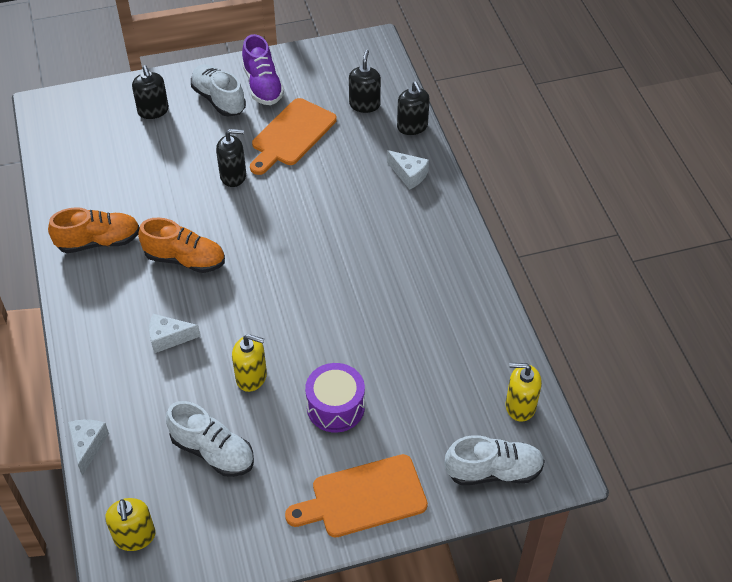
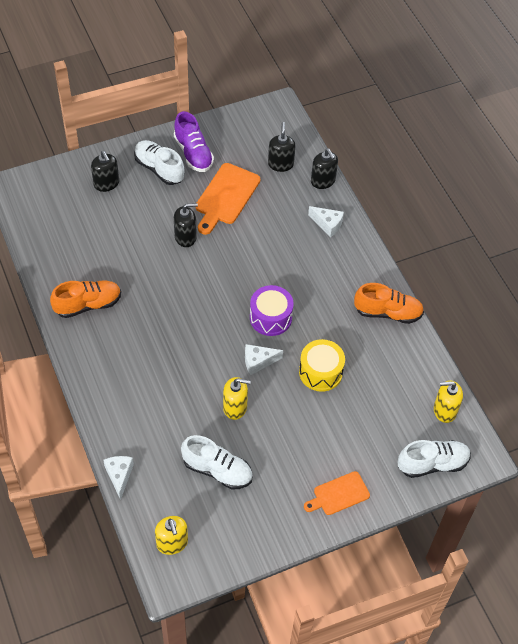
camera: 10 degrees left, 5 degrees up
orange shoe [138,218,225,273] -> orange shoe moved to [354,283,424,324]
white cheese [149,314,201,353] -> white cheese moved to [245,344,283,375]
orange cutting board [285,454,428,537] -> orange cutting board [304,471,370,515], size x0.63
purple drum [305,363,365,433] -> purple drum moved to [250,285,294,336]
none -> yellow drum [299,339,345,392]

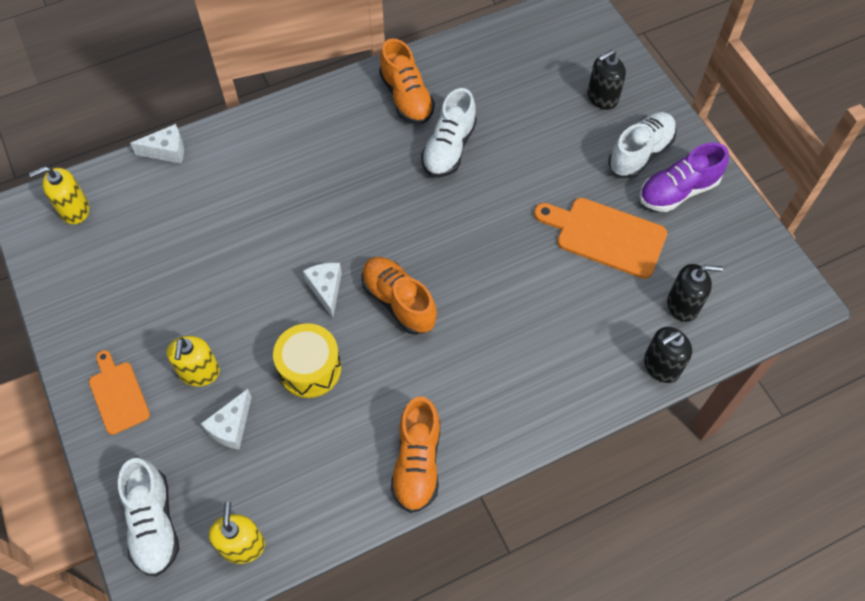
camera: 90 degrees right, 5 degrees up
black soap dispenser [174,203,198,247] -> none
white shoe [181,435,253,490] -> white shoe moved to [421,88,477,177]
yellow soap dispenser [223,377,251,420] -> yellow soap dispenser moved to [167,336,220,386]
purple drum [250,285,294,336] -> orange shoe [362,257,437,335]
white cheese [308,206,344,237] -> white cheese moved to [201,389,252,450]

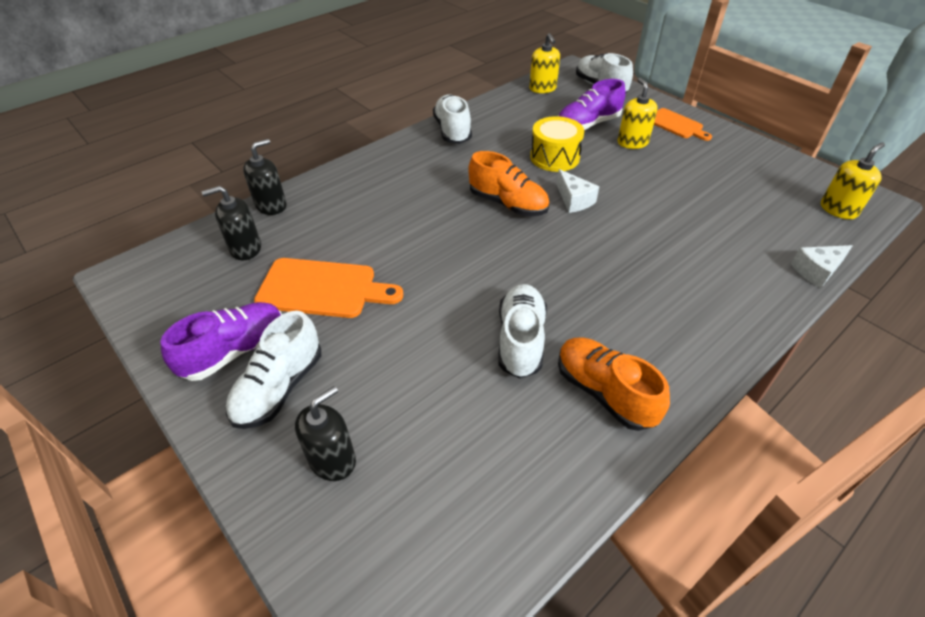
camera: 165 degrees right, 15 degrees down
white cheese [201,389,252,450] -> purple shoe [558,79,626,130]
orange shoe [391,396,440,513] -> white shoe [433,94,472,144]

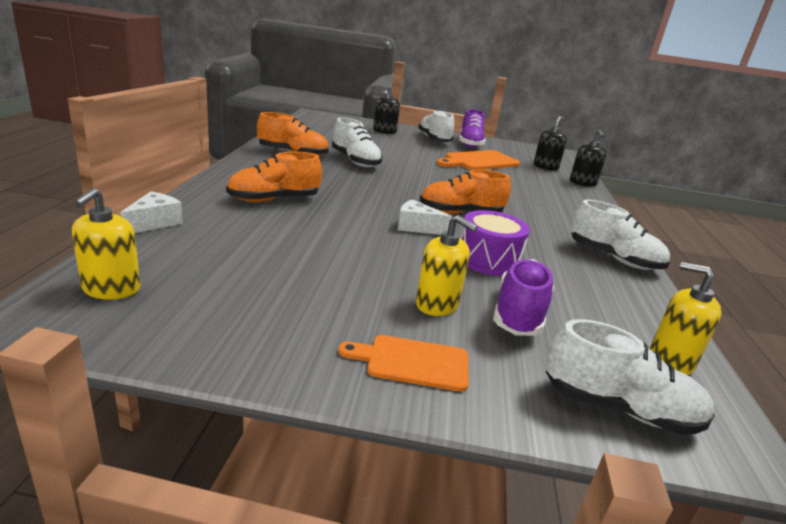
camera: 135 degrees right, 20 degrees down
yellow drum [530,116,584,172] -> purple drum [460,210,530,276]
none -> orange shoe [226,152,322,202]

